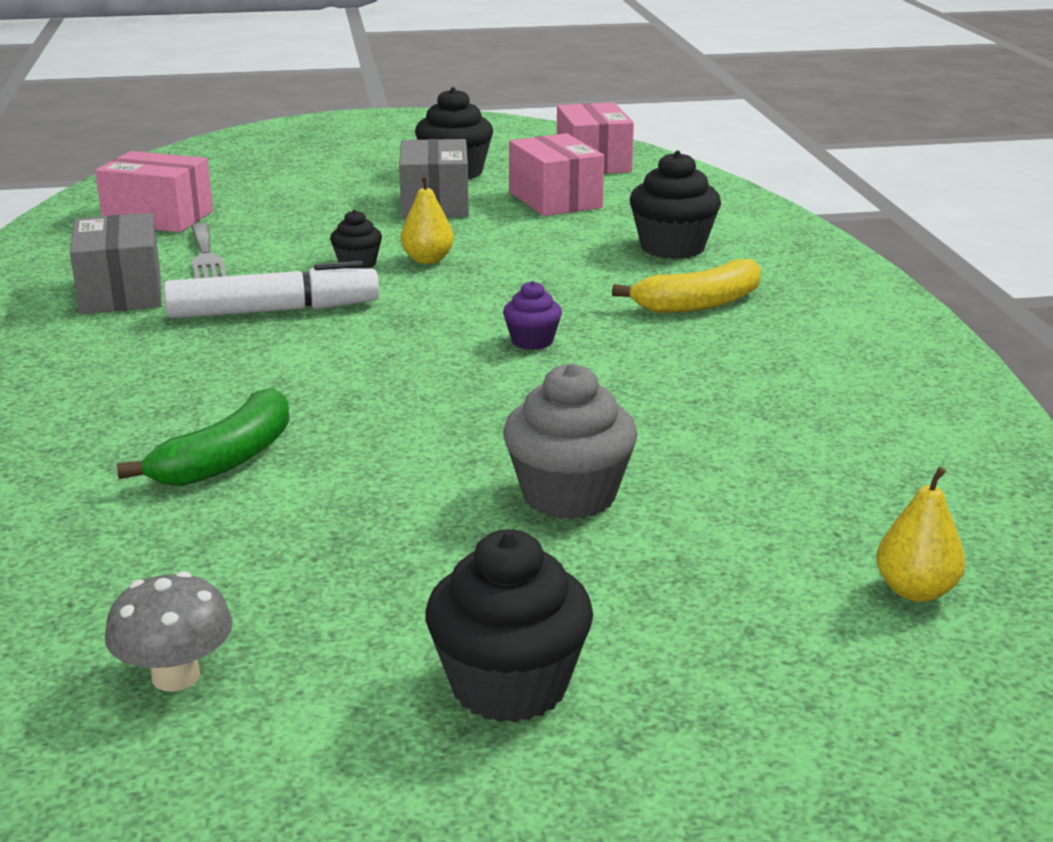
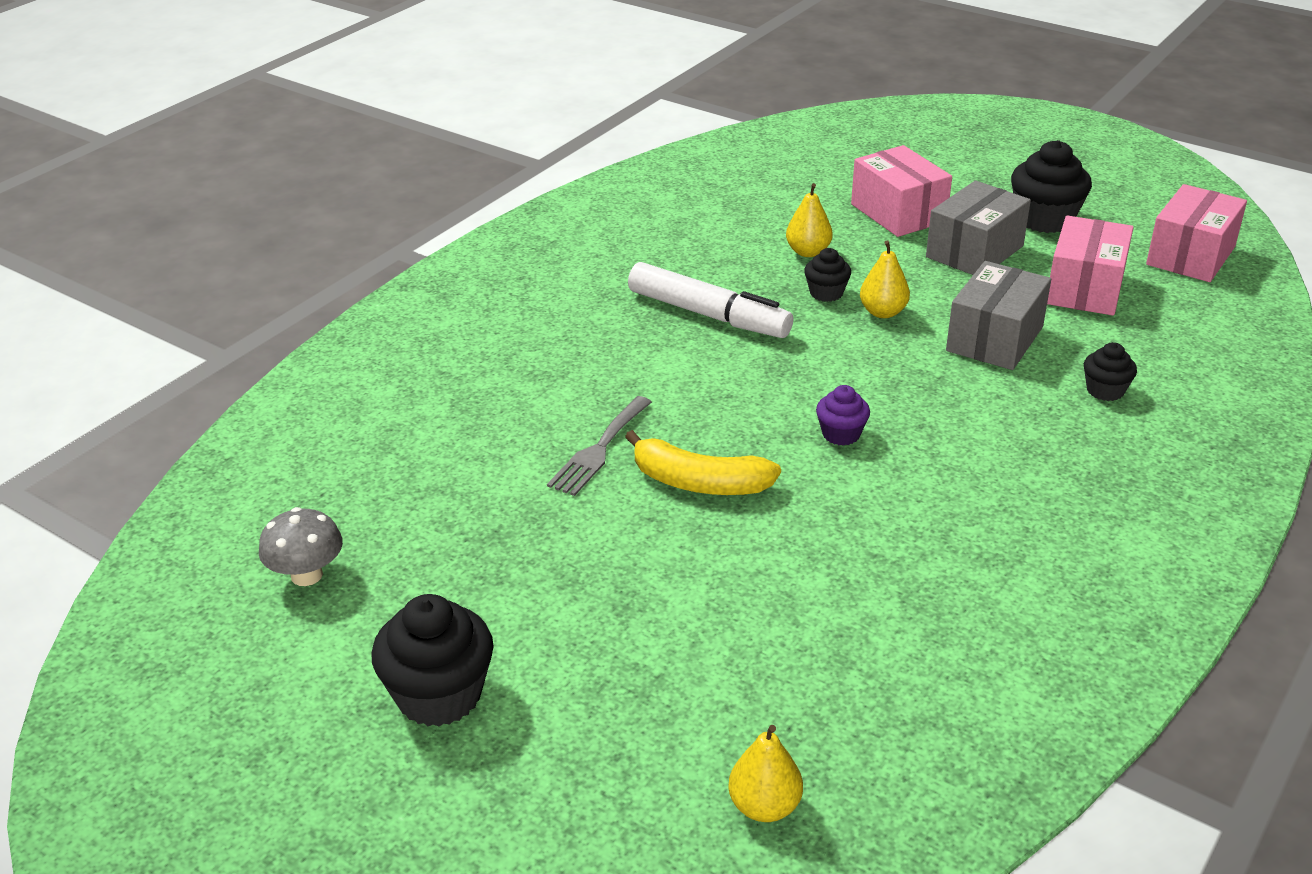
camera: 45 degrees right, 10 degrees up
grey box [70,213,162,314] -> grey box moved to [946,261,1051,370]
pink box [95,151,213,232] -> pink box moved to [851,145,952,237]
green banana [117,388,290,486] -> none
grey fork [191,223,227,279] -> grey fork moved to [547,396,652,496]
grey cupcake [503,363,638,520] -> none
yellow banana [612,259,761,313] -> yellow banana moved to [625,430,781,495]
black cupcake [630,151,721,259] -> black cupcake [1084,342,1137,401], size x0.55
none -> yellow pear [786,183,833,257]

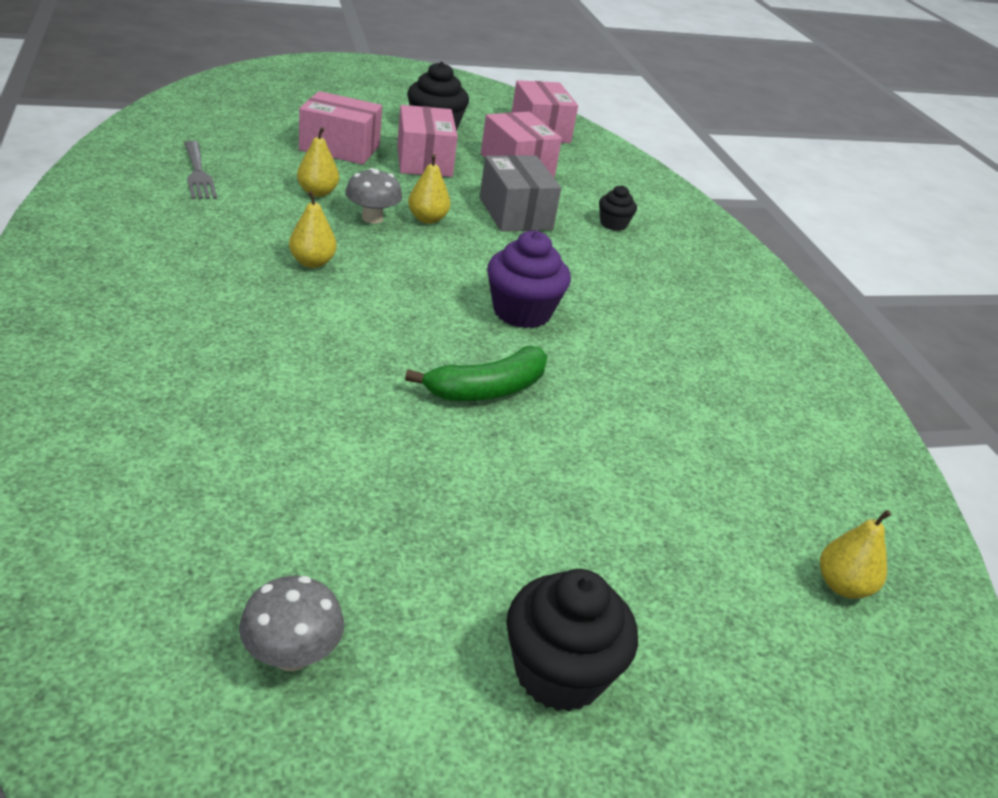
camera: 55 degrees left, 0 degrees up
grey fork [547,396,652,496] -> grey fork moved to [184,141,217,199]
yellow banana [625,430,781,495] -> green banana [405,346,547,401]
white marker [628,262,793,338] -> yellow pear [289,191,337,268]
black cupcake [804,248,851,302] -> grey mushroom [345,168,402,224]
purple cupcake [816,385,870,446] -> purple cupcake [487,231,571,328], size x1.81
grey box [926,180,1031,275] -> pink box [397,105,458,177]

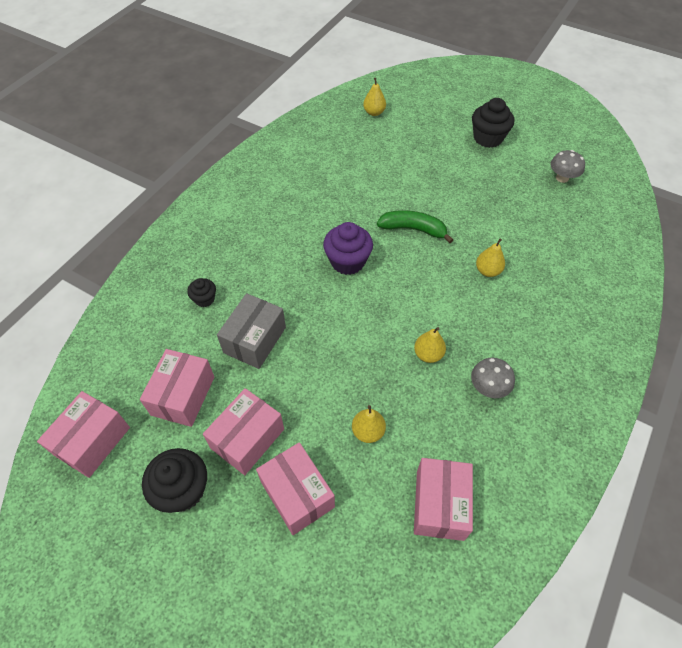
camera: 130 degrees left, 20 degrees up
grey fork [184,141,217,199] -> pink box [414,458,473,541]
grey mushroom [345,168,402,224] -> grey mushroom moved to [471,358,515,398]
yellow pear [408,154,450,224] -> yellow pear moved to [476,238,505,277]

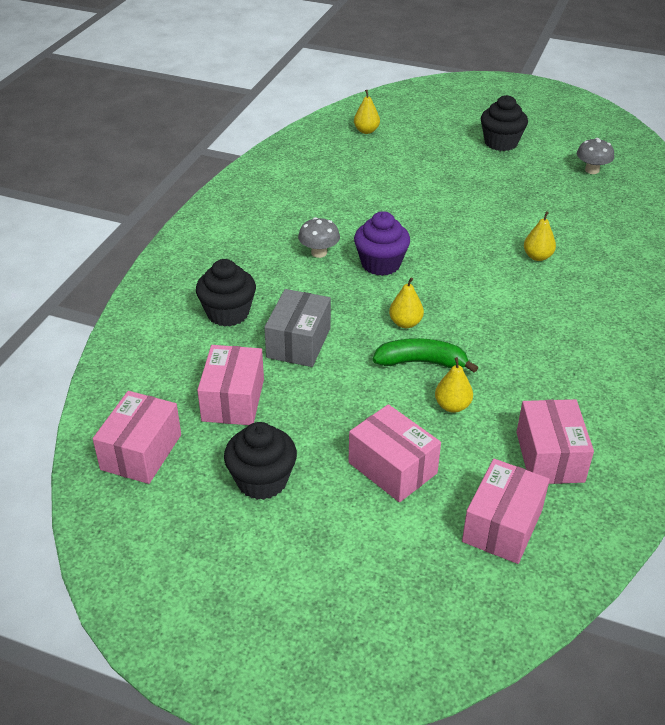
camera: 10 degrees left, 15 degrees down
black cupcake [187,278,216,307] -> black cupcake [196,259,256,327], size x1.81
pink box [203,388,284,475] -> pink box moved to [462,459,550,564]
green banana [377,210,453,243] -> green banana moved to [373,338,478,373]
yellow pear [414,327,446,363] -> yellow pear moved to [389,277,424,328]
grey mushroom [471,358,515,398] -> grey mushroom moved to [298,217,340,258]

